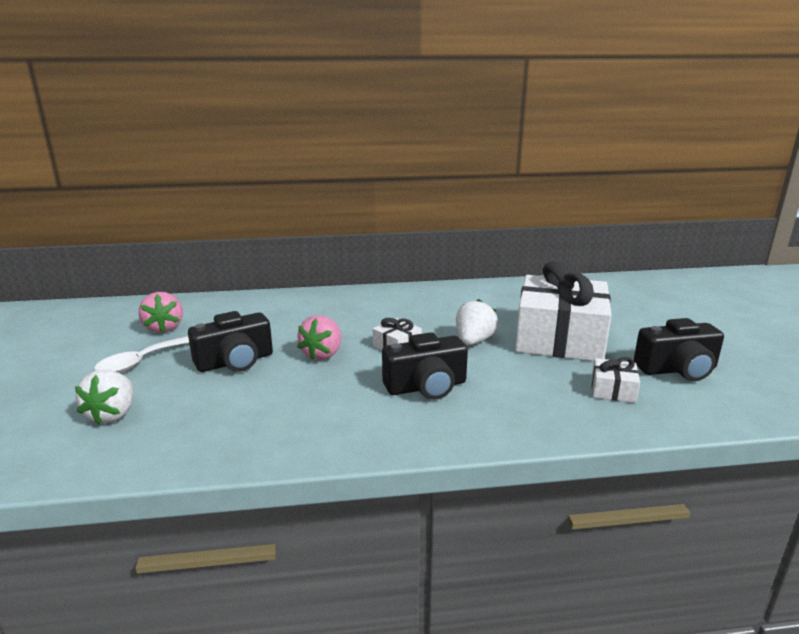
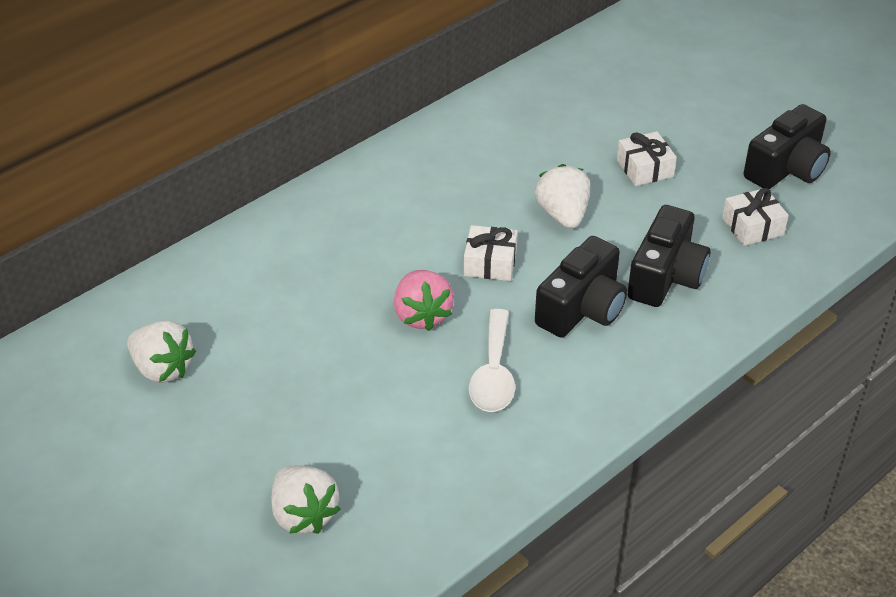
camera: 35 degrees left, 20 degrees up
white spoon [94,336,189,373] -> white spoon moved to [469,309,515,412]
pink strawberry [139,292,183,333] -> white strawberry [127,320,196,383]
black camera [188,311,273,372] -> black camera moved to [627,205,710,307]
white gift [515,261,612,361] -> white gift [617,131,677,186], size x0.41

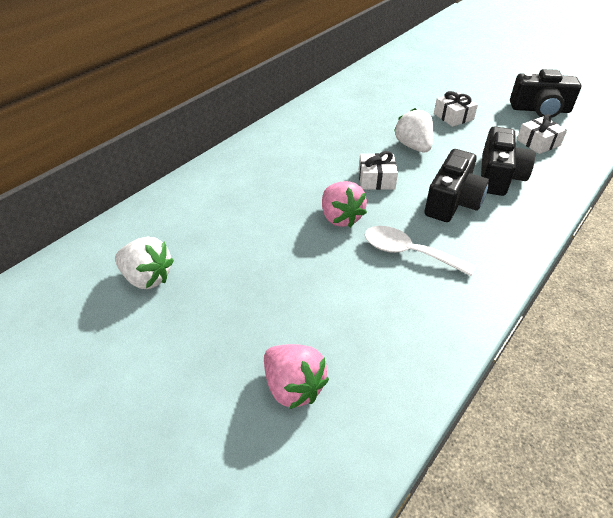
camera: 10 degrees left, 0 degrees up
white strawberry [271,466,340,534] -> pink strawberry [264,344,329,409]
white spoon [469,309,515,412] -> white spoon turned 120 degrees clockwise [365,226,476,276]
black camera [744,104,831,189] -> black camera turned 60 degrees clockwise [510,69,581,118]

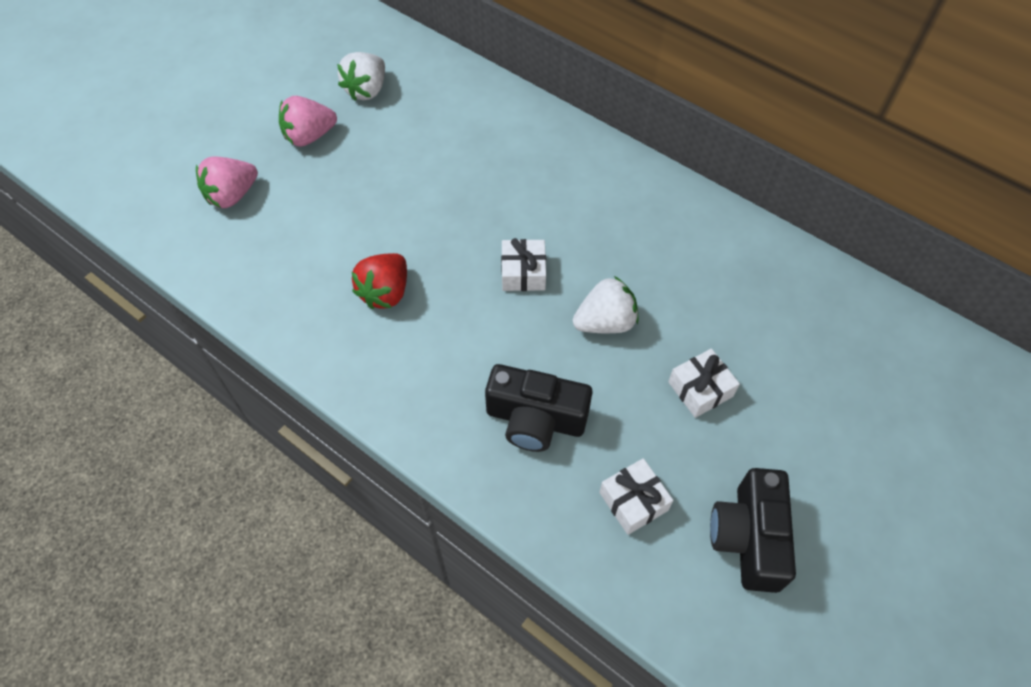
camera: 90 degrees right, 15 degrees up
pink strawberry [322,181,367,228] -> pink strawberry moved to [279,96,337,147]
white spoon [365,226,476,276] -> red strawberry [352,253,407,309]
black camera [425,149,489,222] -> none

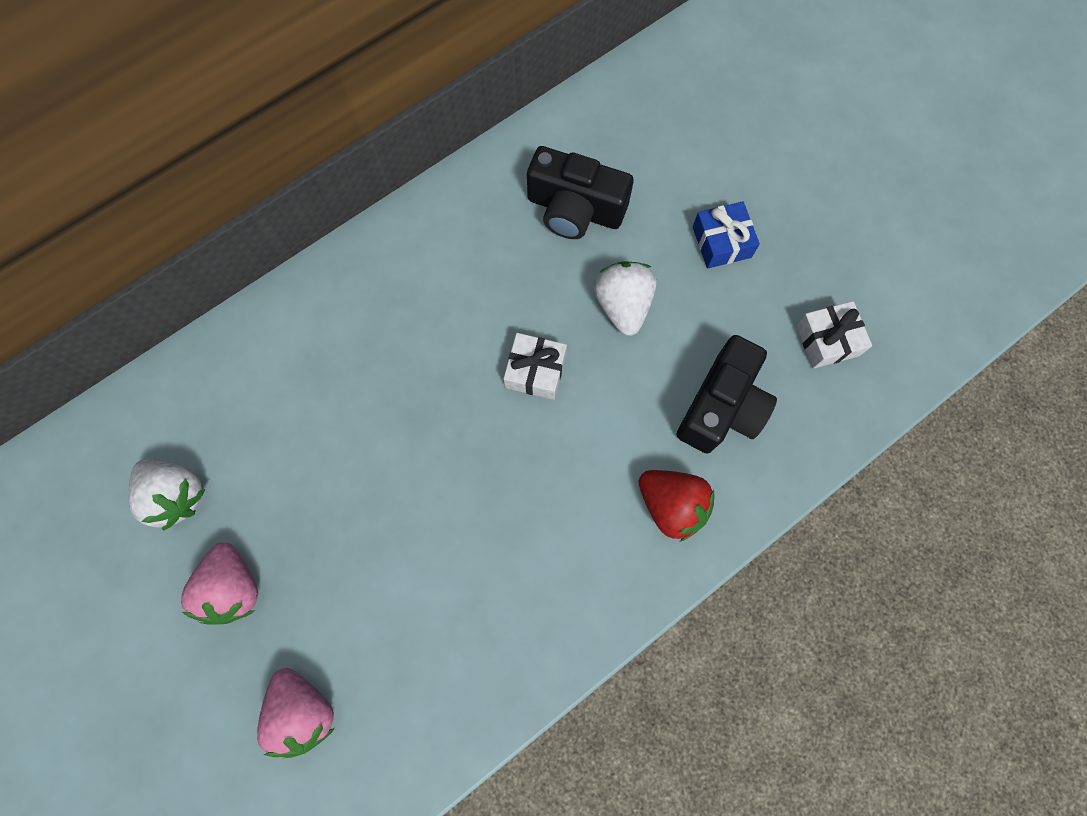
camera: 75 degrees left, 15 degrees up
red strawberry [352,253,407,309] -> red strawberry moved to [639,470,714,542]
white gift [668,349,740,418] -> blue gift [692,201,760,268]
black camera [710,468,796,593] -> black camera moved to [527,146,634,239]

